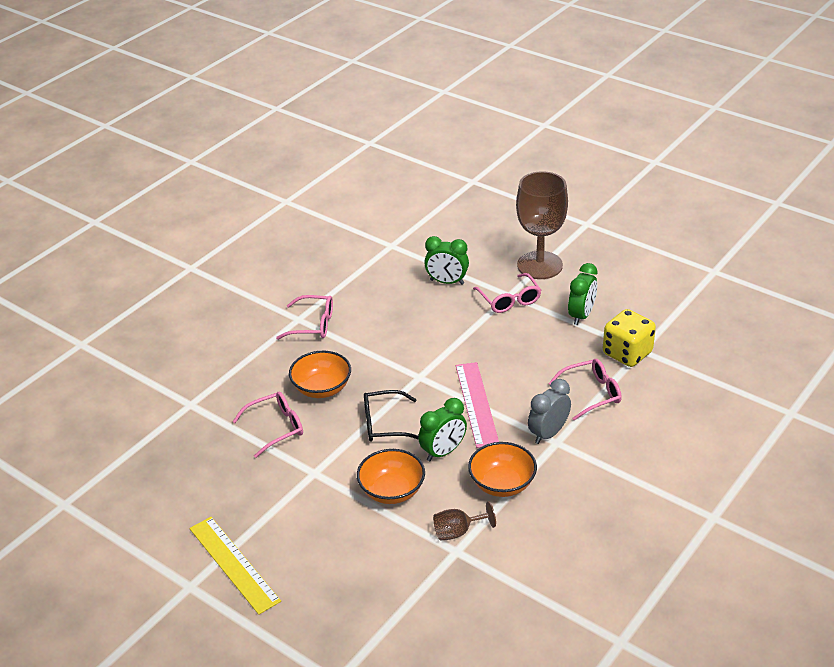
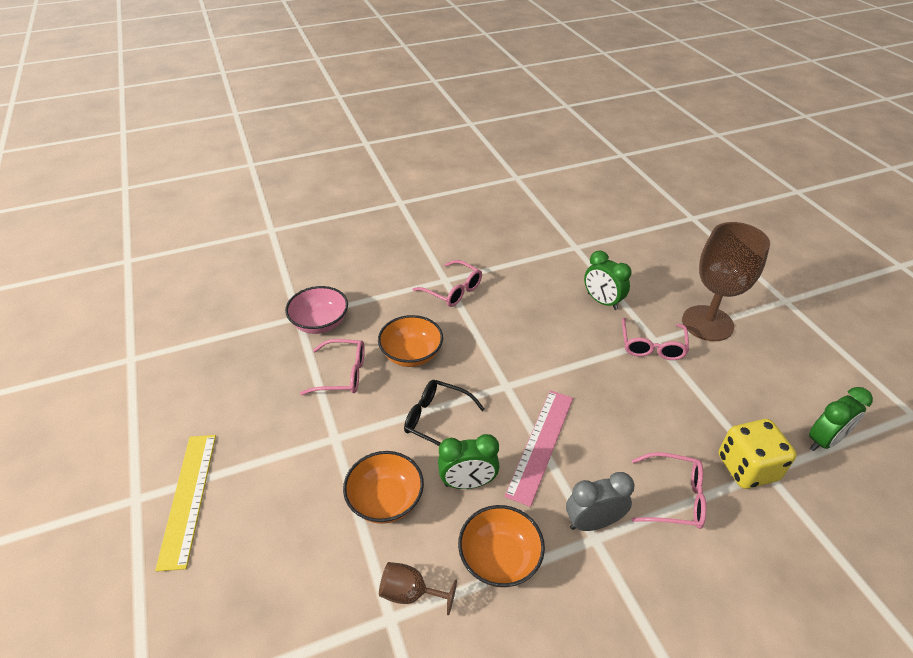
camera: 30 degrees right, 5 degrees up
green clock [568,263,597,325] -> green clock moved to [809,387,873,451]
none -> pink bowl [285,286,348,334]

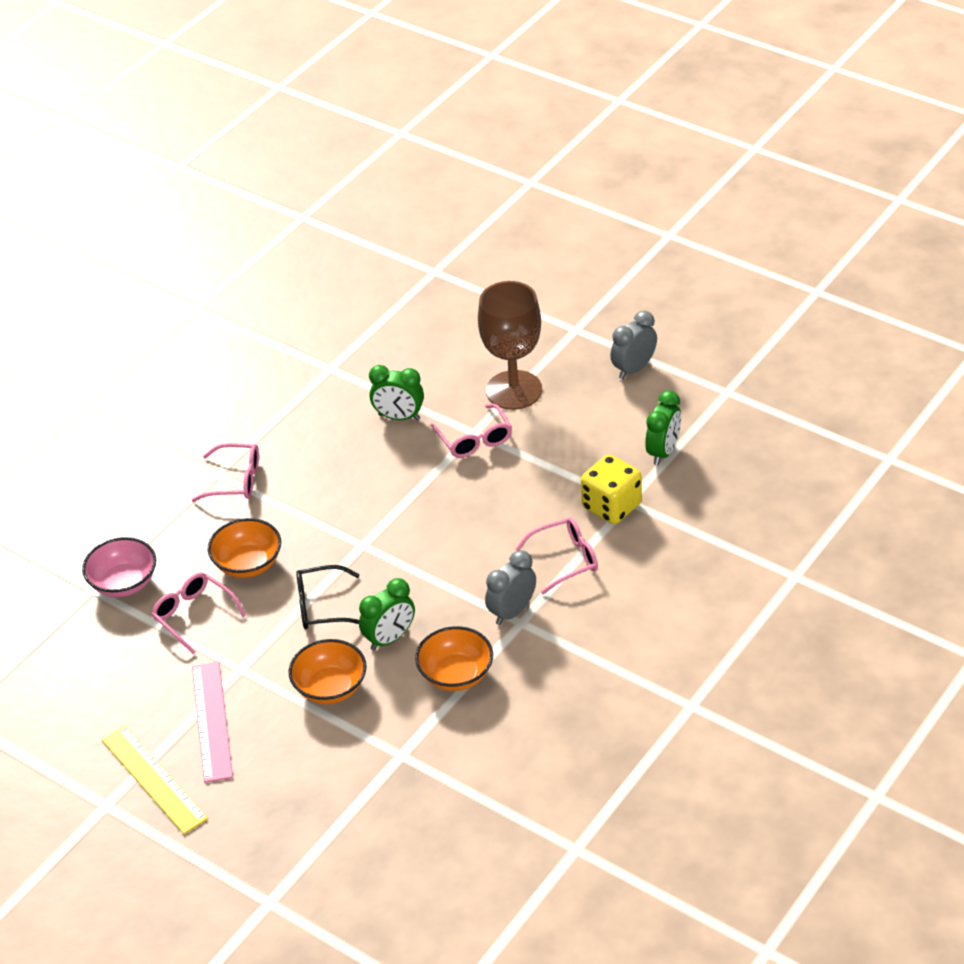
camera: 30 degrees left, 0 degrees up
pink glasses [300,339,365,395] -> pink glasses turned 105 degrees counterclockwise [151,573,246,655]
brown goblet [379,562,457,615] -> none
pink ruler [504,390,573,507] -> pink ruler moved to [192,662,233,783]
none -> grey clock [610,311,657,379]

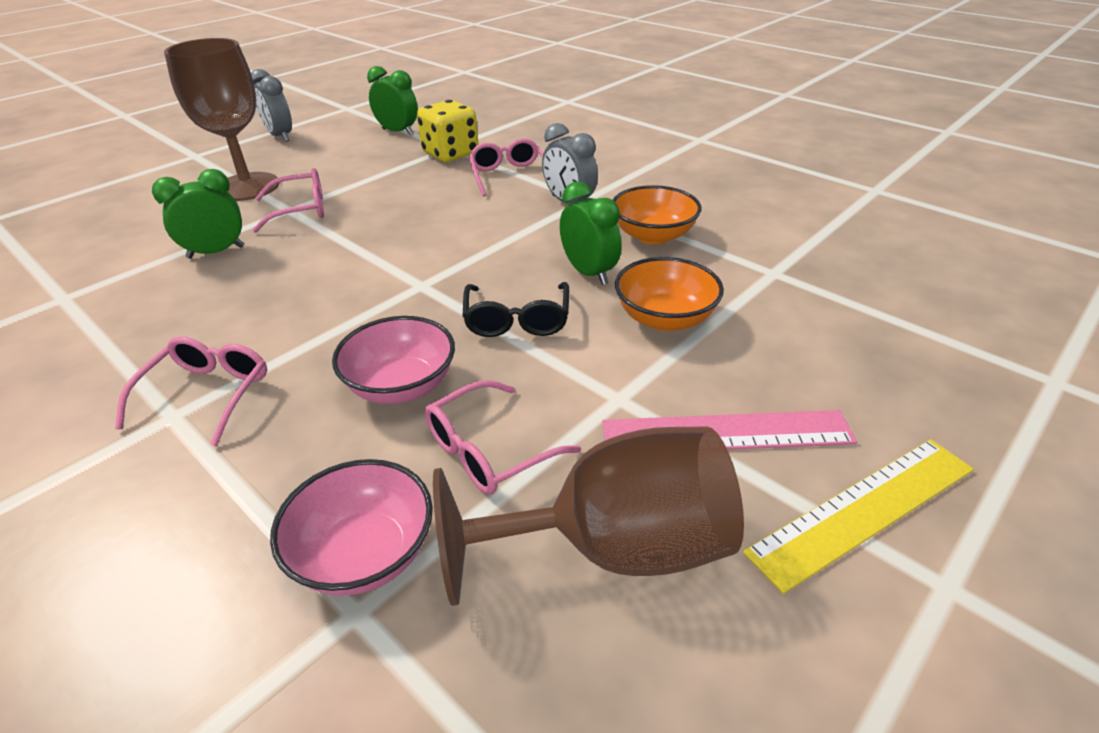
camera: 85 degrees left, 5 degrees down
orange bowl [208,518,281,578] -> pink bowl [332,316,455,404]
green clock [369,365,424,420] -> green clock turned 135 degrees counterclockwise [152,169,244,259]
none -> brown goblet [433,426,744,606]

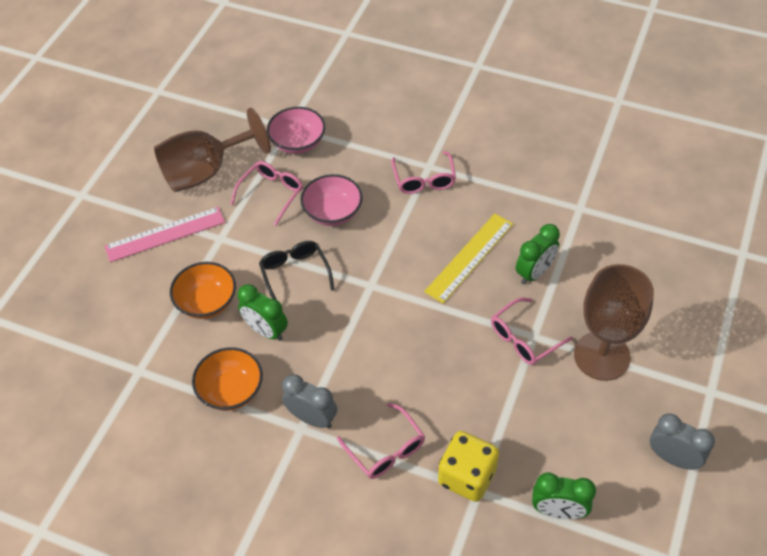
camera: 160 degrees right, 15 degrees up
yellow ruler [743,439,974,594] -> yellow ruler moved to [424,214,513,303]

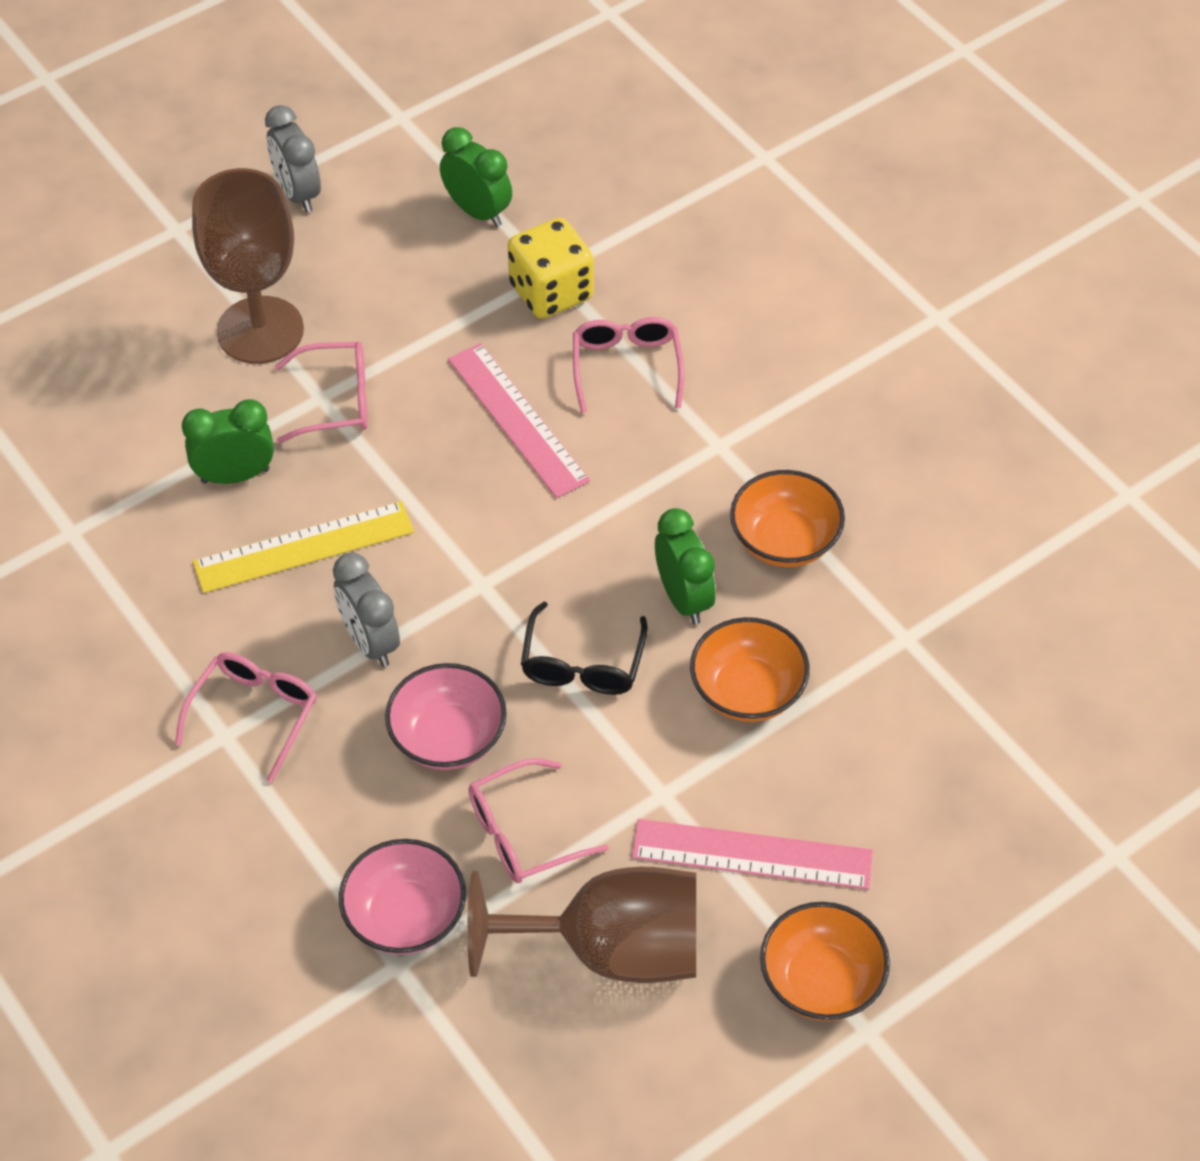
camera: 150 degrees left, 0 degrees up
grey clock [282,374,337,428] -> grey clock moved to [333,553,400,667]
none -> pink ruler [448,343,590,498]
none -> orange bowl [760,902,890,1021]

